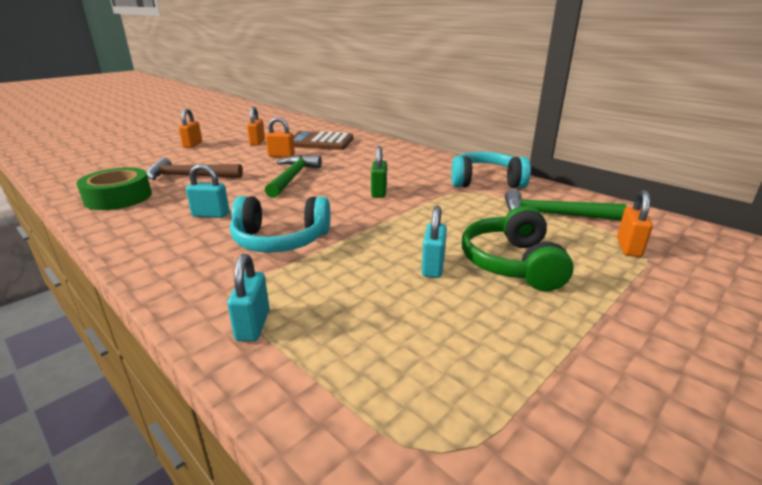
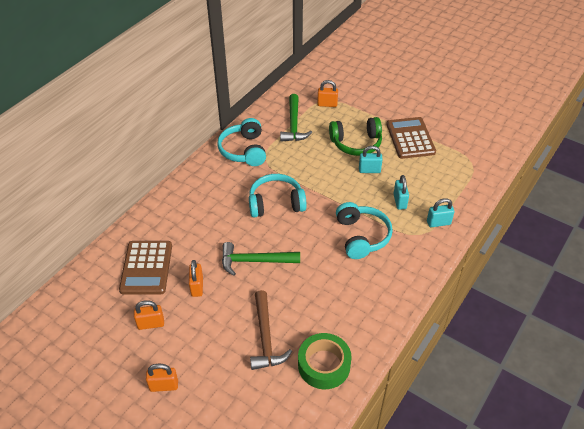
camera: 100 degrees left, 20 degrees up
turquoise padlock [186,164,229,218] -> turquoise padlock moved to [394,175,409,210]
green padlock [371,146,387,198] -> turquoise headphones [249,174,307,217]
none -> brown calculator [386,117,436,159]

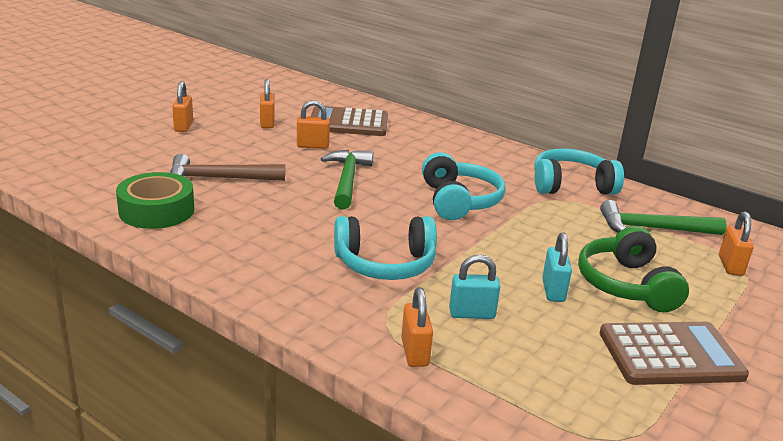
camera: 90 degrees right, 20 degrees down
turquoise padlock [427,198,454,227] -> orange padlock [401,288,433,367]

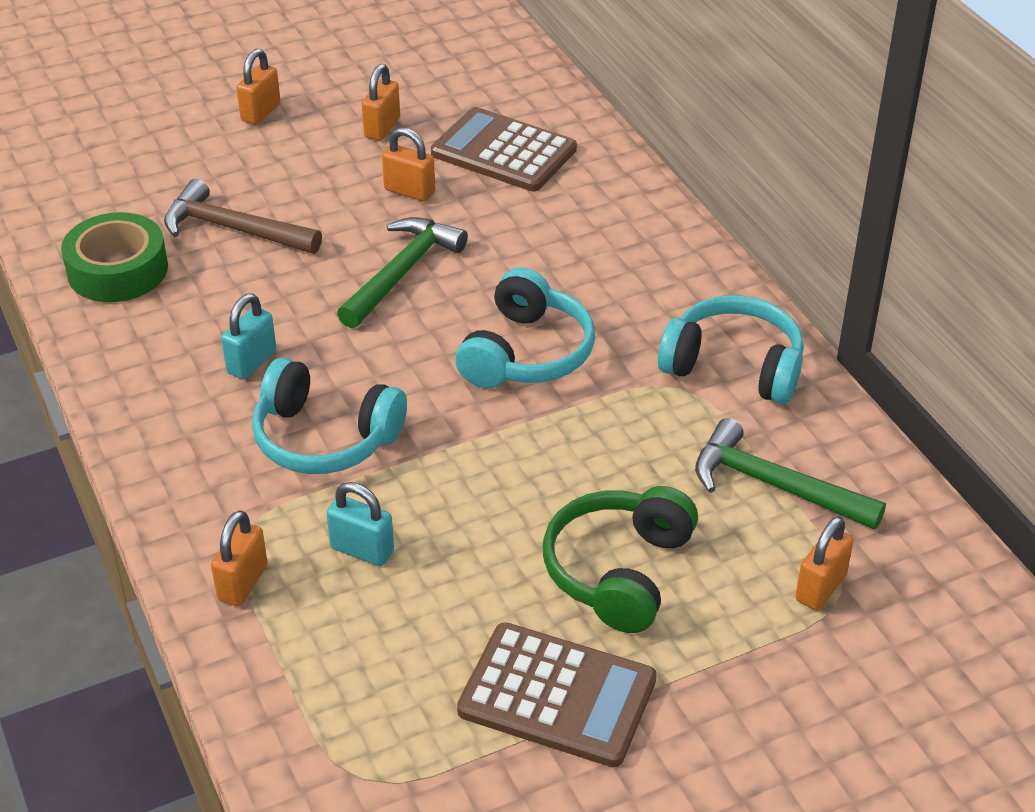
camera: 30 degrees right, 15 degrees up
turquoise padlock [542,232,572,302] -> turquoise padlock moved to [221,293,276,379]

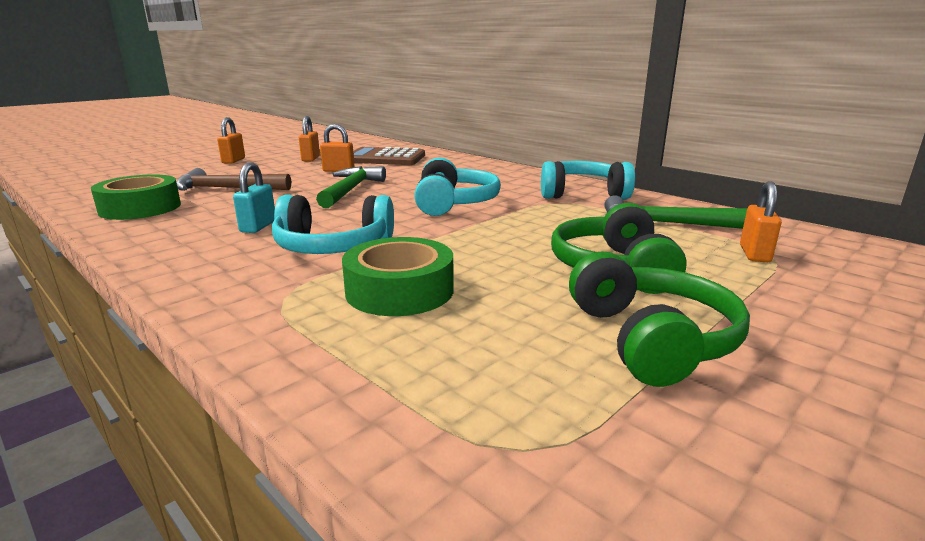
camera: 20 degrees left, 20 degrees down
orange padlock [211,510,268,606] -> none
turquoise padlock [326,482,394,566] -> green tape [342,237,454,316]
brown calculator [457,622,657,767] -> green headphones [569,252,750,387]

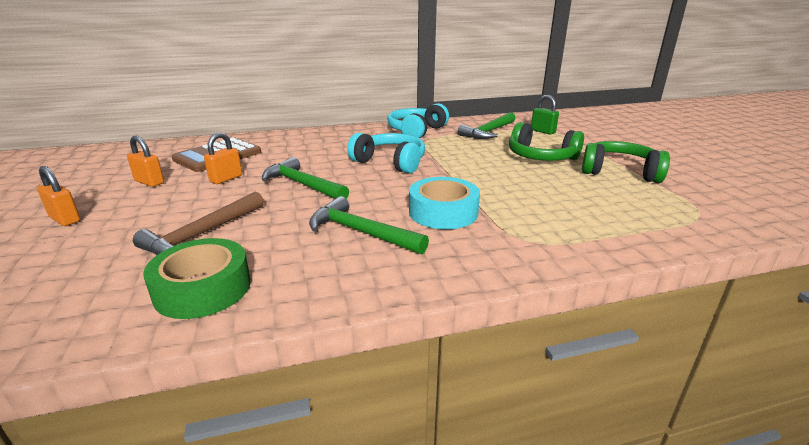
camera: 60 degrees left, 5 degrees up
turquoise padlock [233,162,275,233] -> green hammer [309,196,429,254]
turquoise headphones [272,195,394,254] -> turquoise tape [409,177,480,229]
green tape [342,237,454,316] -> none
orange padlock [740,181,782,262] -> green padlock [531,95,559,135]

